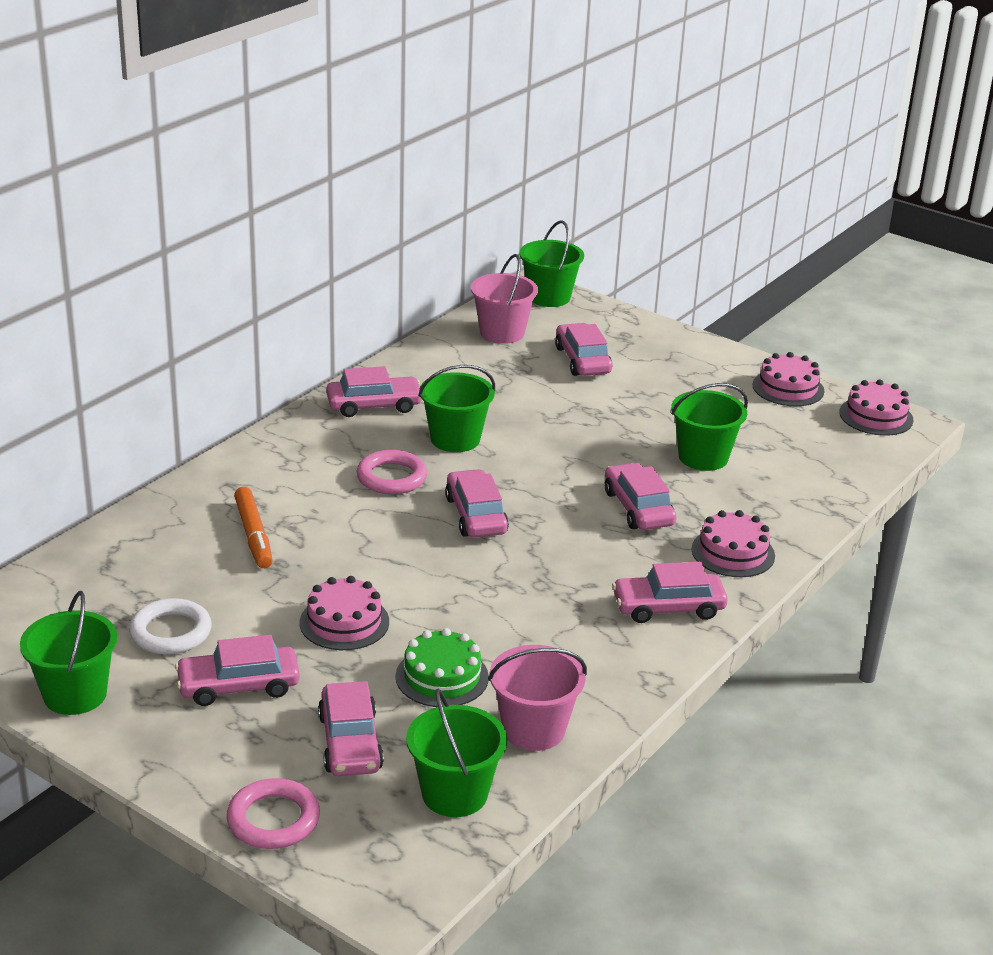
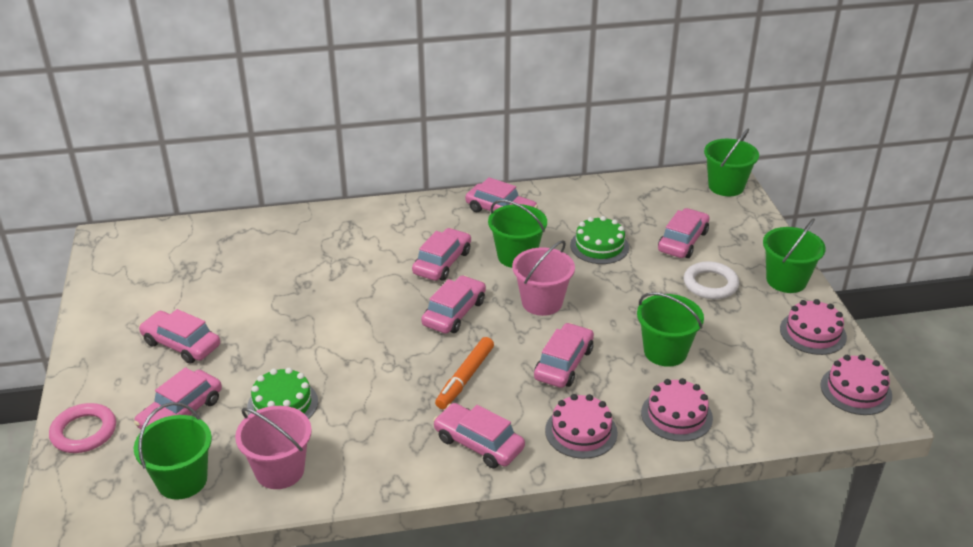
camera: 45 degrees right, 5 degrees up
green bucket [20,591,118,715] -> green bucket moved to [763,218,826,293]
white ring [129,598,212,655] -> white ring moved to [684,261,739,299]
orange marker [234,487,273,568] -> orange marker moved to [435,337,494,409]
pink cake [300,576,389,650] -> pink cake moved to [641,378,713,442]
pink ring [356,450,427,494] -> pink car [412,228,471,281]
pink bucket [471,254,538,344] -> pink bucket moved to [512,240,575,316]
none -> green cake [570,216,629,264]

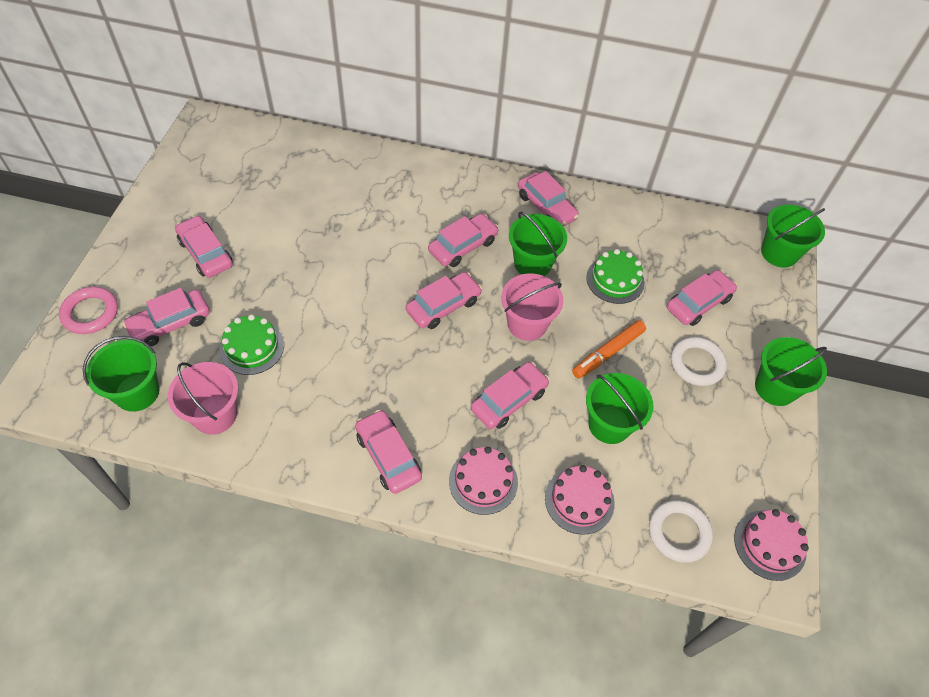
camera: 20 degrees right, 20 degrees up
orange marker [435,337,494,409] -> orange marker moved to [572,320,646,378]
pink cake [780,299,847,355] -> none
none -> white ring [649,500,713,563]

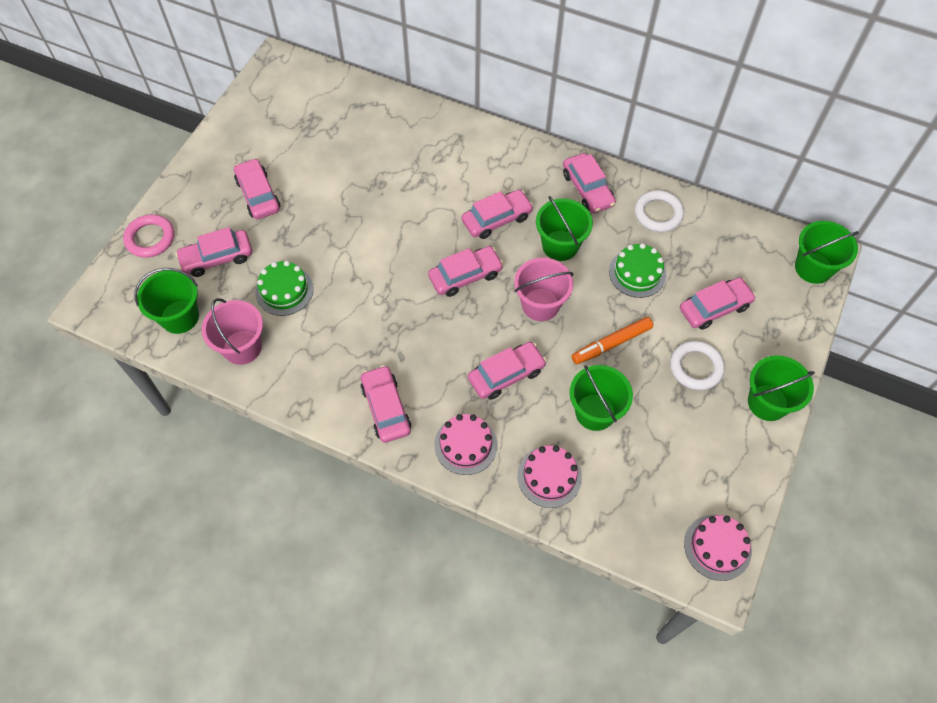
camera: 15 degrees right, 5 degrees up
white ring [649,500,713,563] -> white ring moved to [635,190,684,232]

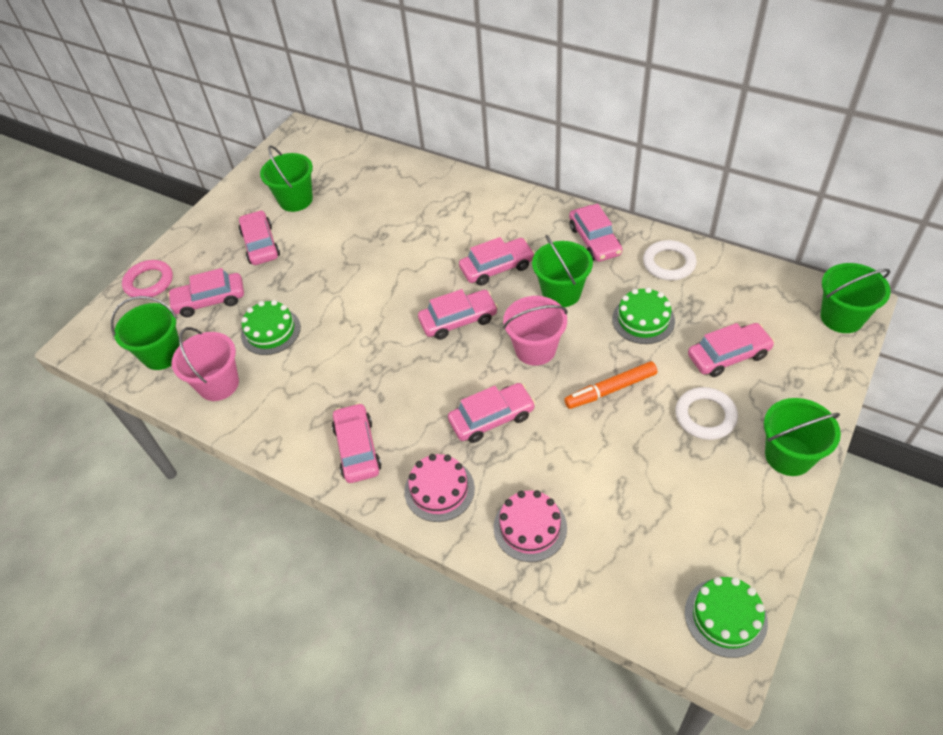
camera: 10 degrees right, 10 degrees down
green bucket [570,365,633,431] -> green bucket moved to [260,145,313,212]
pink cake [684,515,752,581] -> green cake [685,577,768,658]

